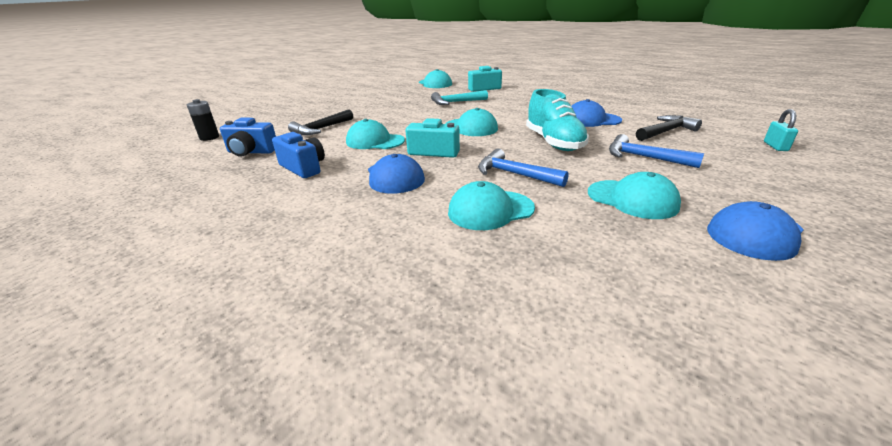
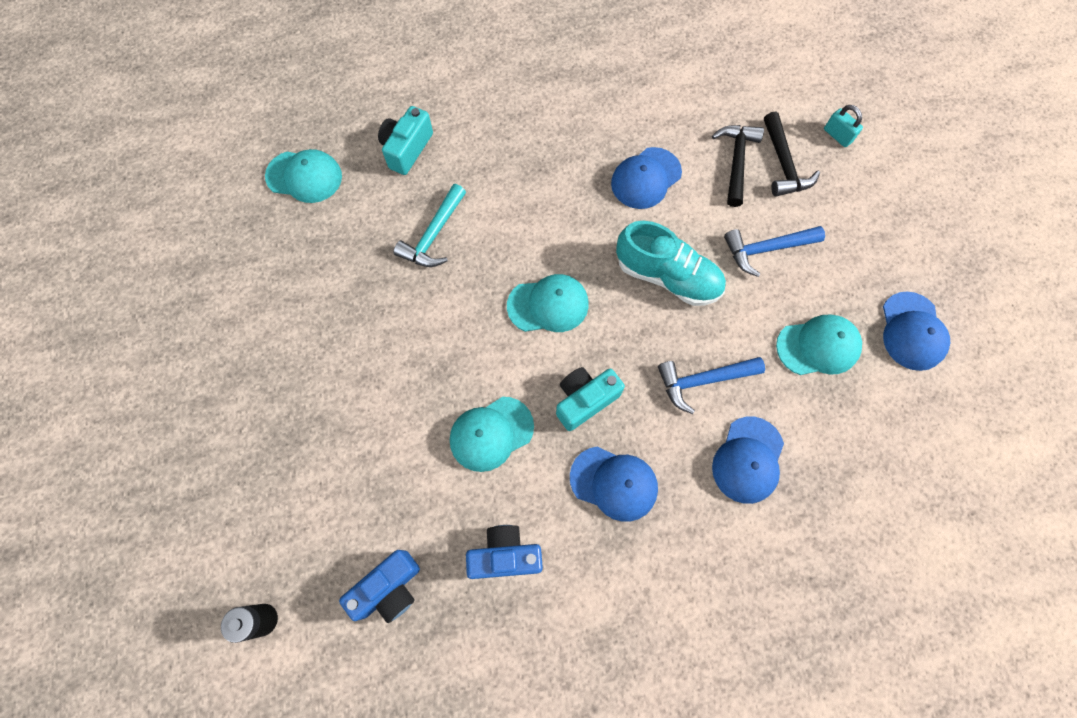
camera: 50 degrees left, 40 degrees up
black hammer [288,109,353,135] -> black hammer moved to [764,112,820,196]
turquoise cap [448,181,535,230] -> blue cap [712,416,784,504]

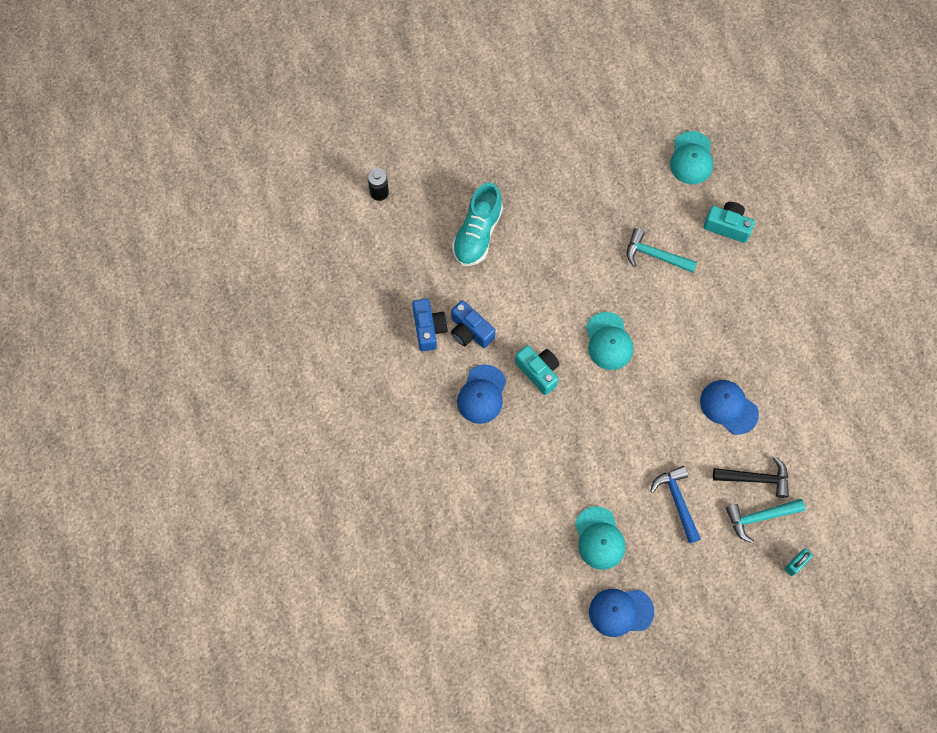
camera: 85 degrees right, 0 degrees up
blue camera [339,550,420,623] -> blue camera moved to [451,300,495,348]
turquoise cap [450,397,534,472] -> none
turquoise shoe [616,221,726,306] -> turquoise shoe moved to [452,183,503,266]
blue hammer [658,357,765,414] -> none
blue cap [712,416,784,504] -> none
black hammer [764,112,820,196] -> turquoise hammer [726,499,805,543]

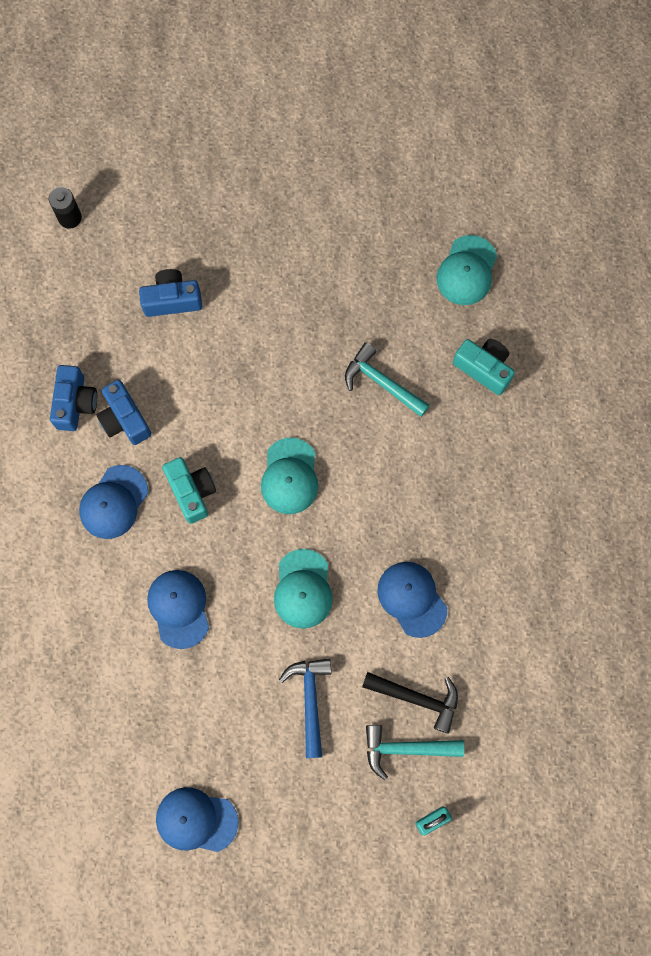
camera: 15 degrees right, 5 degrees up
turquoise shoe [452,183,503,266] -> blue camera [139,269,202,317]
turquoise cap [575,506,626,570] -> turquoise cap moved to [274,549,333,629]
none -> blue cap [147,570,209,649]

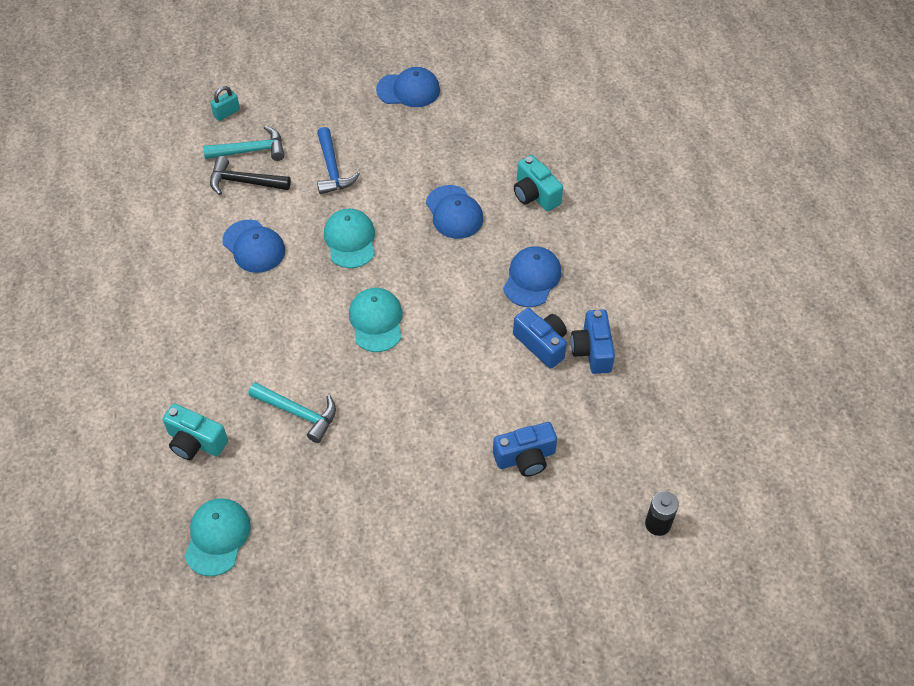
camera: 170 degrees right, 20 degrees down
turquoise camera [163,457,216,524] -> turquoise camera moved to [514,155,563,211]

